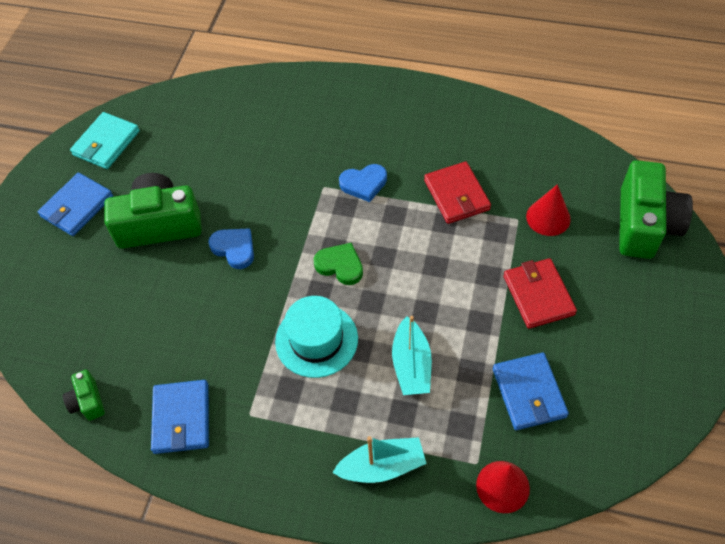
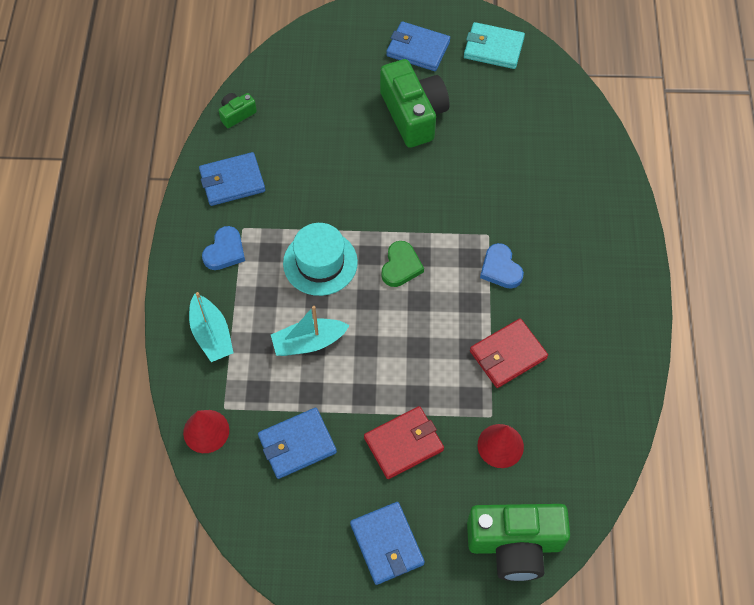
camera: 75 degrees right, 5 degrees up
blue heart [208,228,254,269] -> blue heart moved to [202,226,245,270]
none -> blue wallet [350,502,425,585]

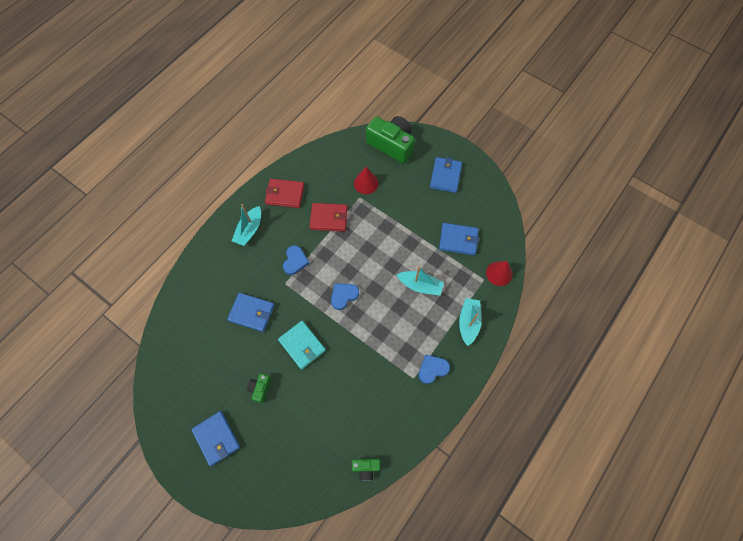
camera: 145 degrees left, 5 degrees up
blue wallet [199,152,265,206] -> blue wallet moved to [227,293,275,332]
turquoise hat [283,223,358,296] -> none
red wallet [364,406,444,479] -> red wallet moved to [265,179,304,208]
green camera [380,59,449,148] -> green camera [247,373,271,403], size x0.46
green heart [382,241,424,287] -> blue heart [331,283,359,310]
turquoise wallet [464,22,525,69] -> turquoise wallet moved to [278,321,326,370]
none -> turquoise boat [232,204,261,246]

